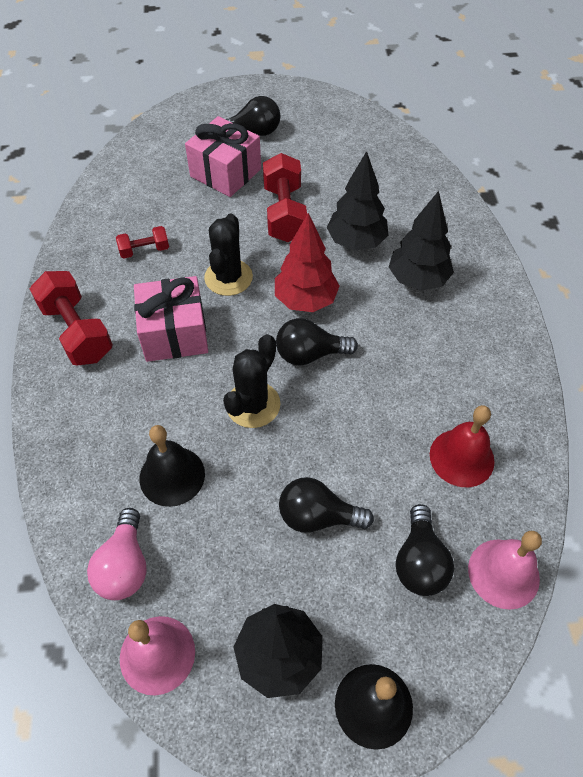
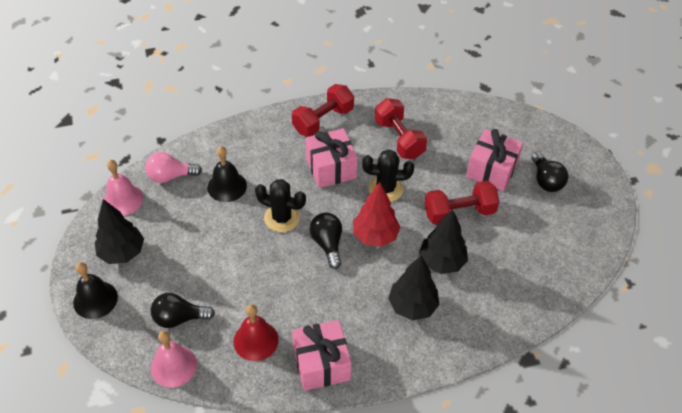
camera: 80 degrees right, 5 degrees down
red dumbbell [116,226,169,259] -> red dumbbell [375,98,427,159], size x1.85
black light bulb [279,477,374,533] -> none
none -> pink gift [292,320,352,391]

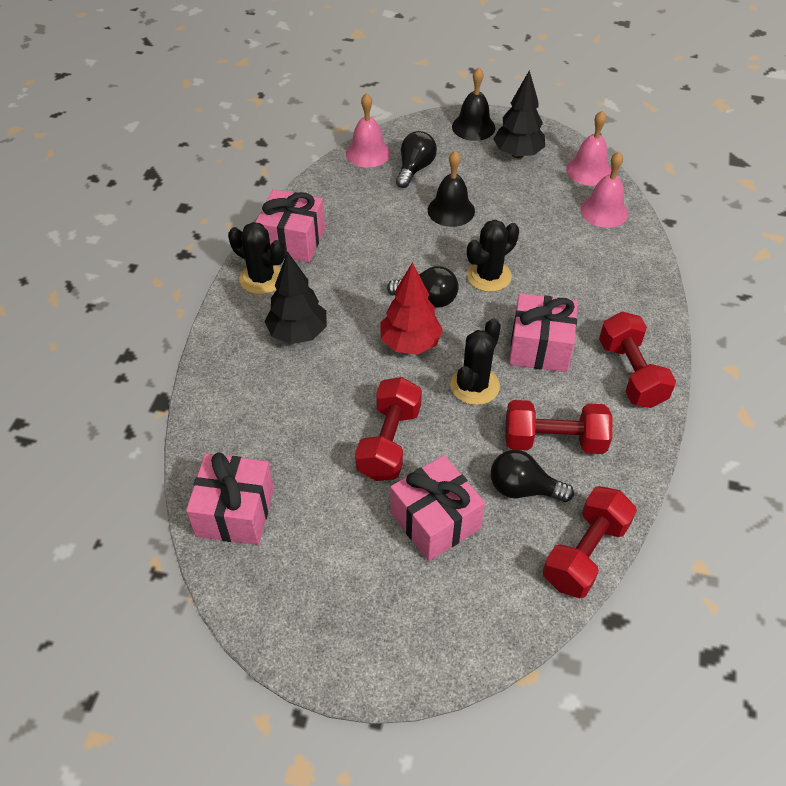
camera: 120 degrees right, 0 degrees up
pink light bulb [145,152,202,183] -> pink bell [581,152,628,228]
black bell [207,146,247,202] -> black bell moved to [428,151,475,227]
red bell [233,304,279,361] -> none
black tree [419,209,468,274] -> none
black light bulb [531,152,569,192] -> black light bulb moved to [491,450,574,502]
none -> pink gift [186,453,274,545]
none -> black cactus [228,222,285,294]
none -> red dumbbell [543,486,637,598]

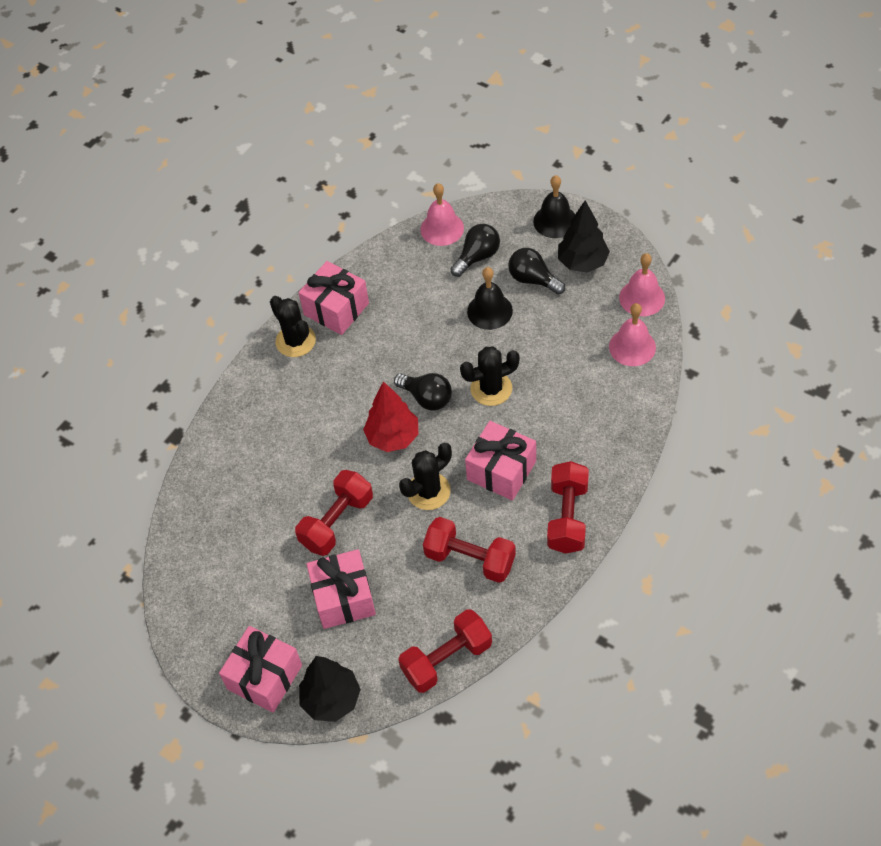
camera: 25 degrees right, 5 degrees up
pink gift [186,453,274,545] -> pink gift moved to [219,626,302,713]
black tree [265,252,327,344] -> black tree moved to [299,656,361,722]
black light bulb [491,450,574,502] -> black light bulb moved to [508,248,565,295]

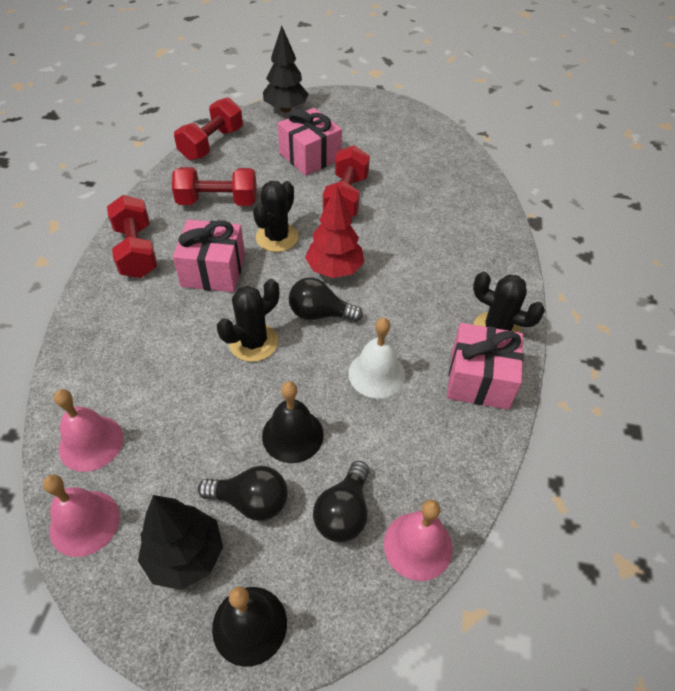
camera: 150 degrees right, 5 degrees down
pink gift [219,626,302,713] -> none
none -> white bell [348,318,405,398]

